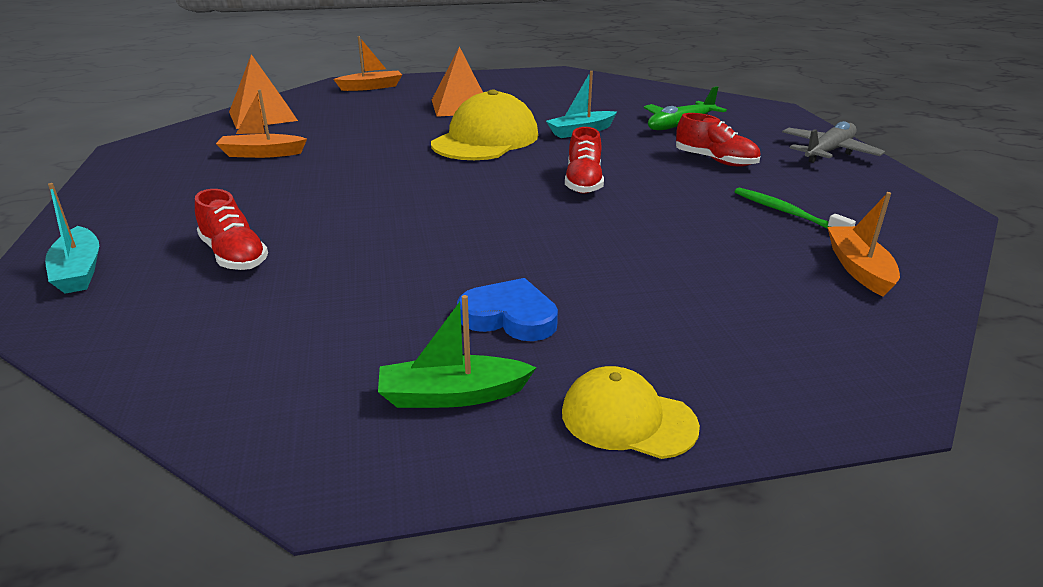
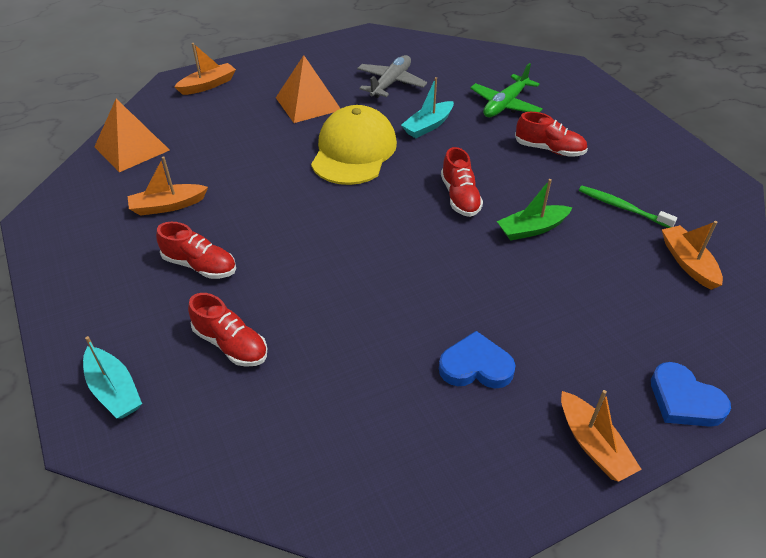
camera: 15 degrees left, 15 degrees up
green boat [378,295,537,408] -> green boat moved to [497,179,573,241]
yellow cap [562,366,700,459] -> orange boat [561,390,642,482]
grey plane [782,121,885,163] -> grey plane moved to [357,55,427,98]
none -> red shoe [156,222,236,279]
none -> blue heart [651,362,731,427]

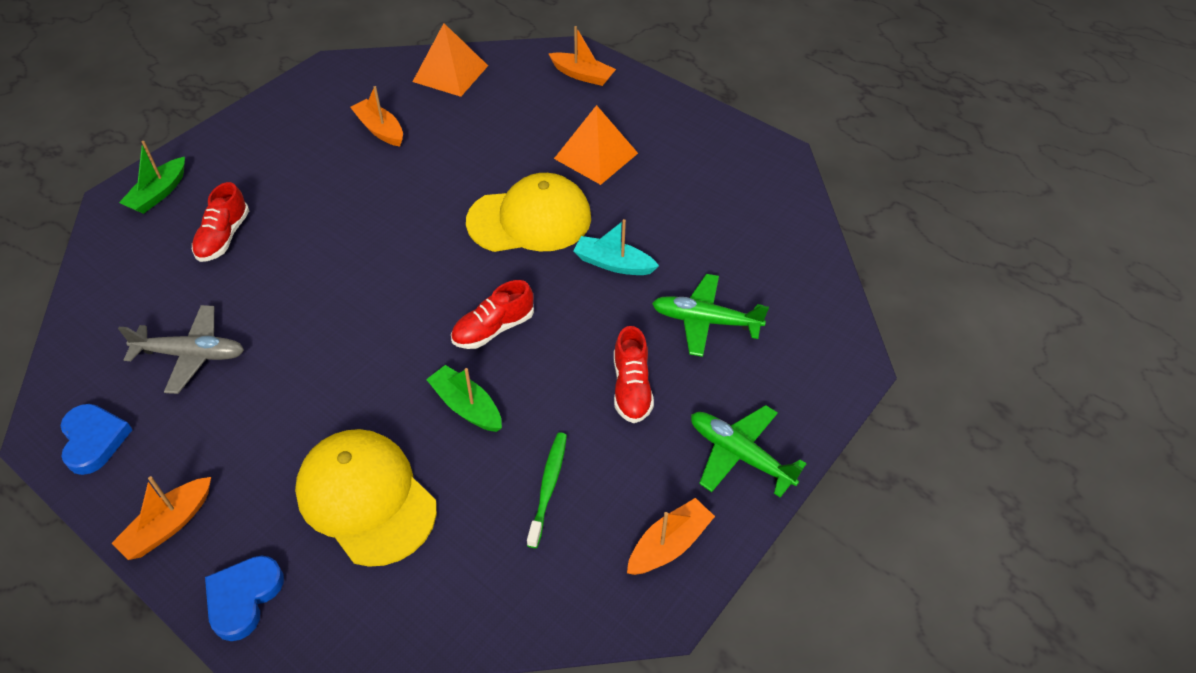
camera: 65 degrees right, 5 degrees up
turquoise boat [83,336,142,419] -> green boat [119,141,185,214]
red shoe [156,222,236,279] -> none
grey plane [357,55,427,98] -> grey plane moved to [118,305,244,394]
blue heart [439,331,516,389] -> blue heart moved to [60,404,133,475]
orange boat [662,221,723,290] -> orange boat moved to [627,498,715,575]
none -> yellow cap [295,429,437,567]
none -> green plane [691,405,806,498]

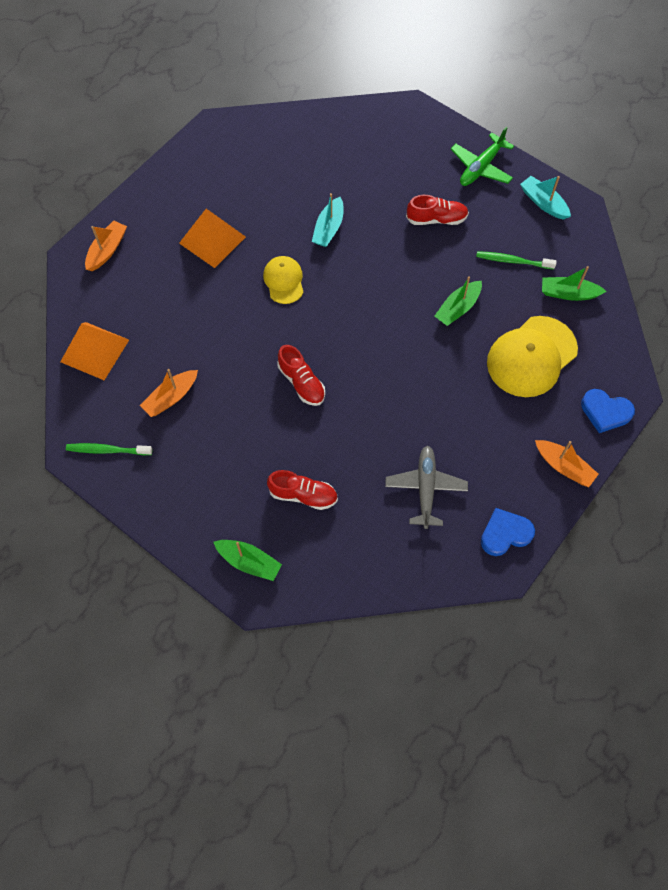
camera: 90 degrees left, 15 degrees up
red shoe [451,280,534,349] -> red shoe moved to [278,345,325,406]
yellow cap [466,173,591,252] -> yellow cap [263,256,304,304], size x0.56
orange boat [627,498,715,575] -> turquoise boat [520,176,571,220]
green plane [652,274,769,357] -> none
none -> green toothbrush [66,443,152,455]
none -> green boat [542,266,606,301]

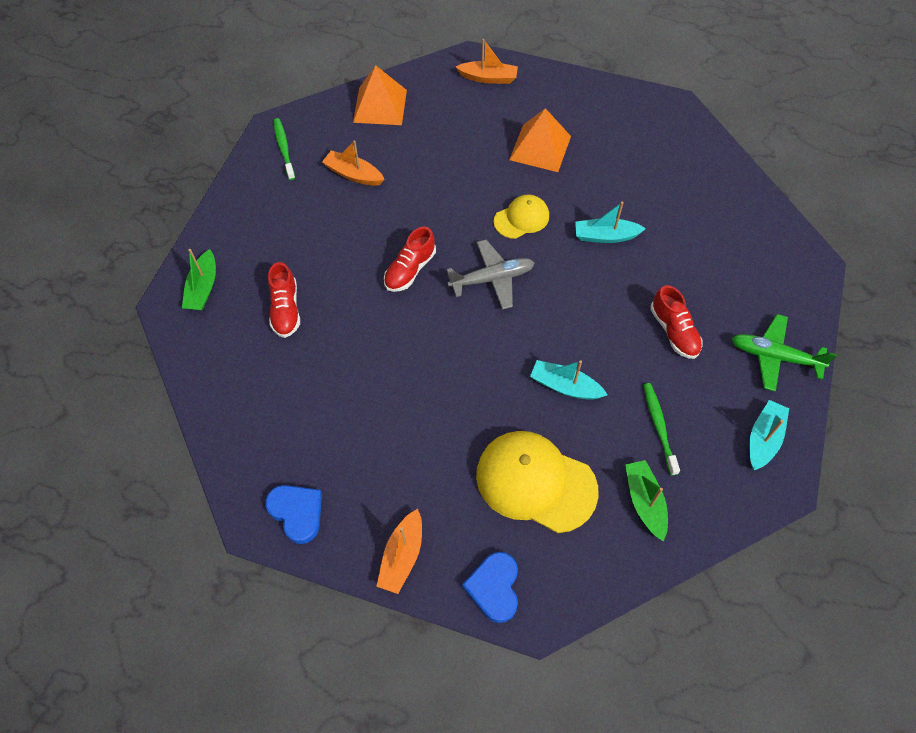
camera: 70 degrees right, 5 degrees down
grey plane [385,445,468,529] -> grey plane moved to [447,240,534,310]
green boat [435,276,482,326] -> turquoise boat [530,360,607,400]

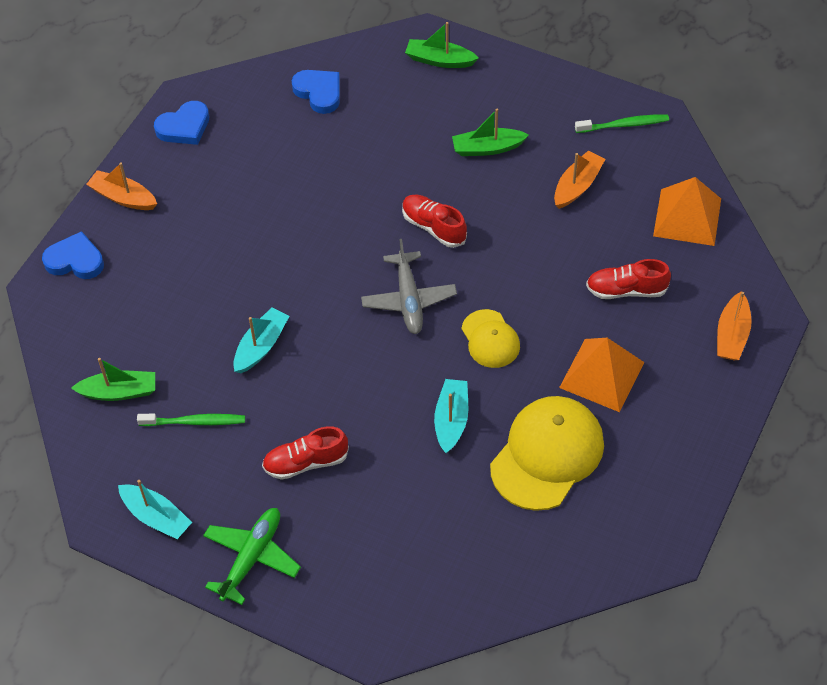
camera: 100 degrees right, 5 degrees down
red shoe [268,262,300,338] -> red shoe moved to [586,259,671,299]
yellow cap [476,431,599,533] -> yellow cap moved to [490,396,604,511]
none -> blue heart [292,70,340,114]
none -> green boat [452,109,529,156]

